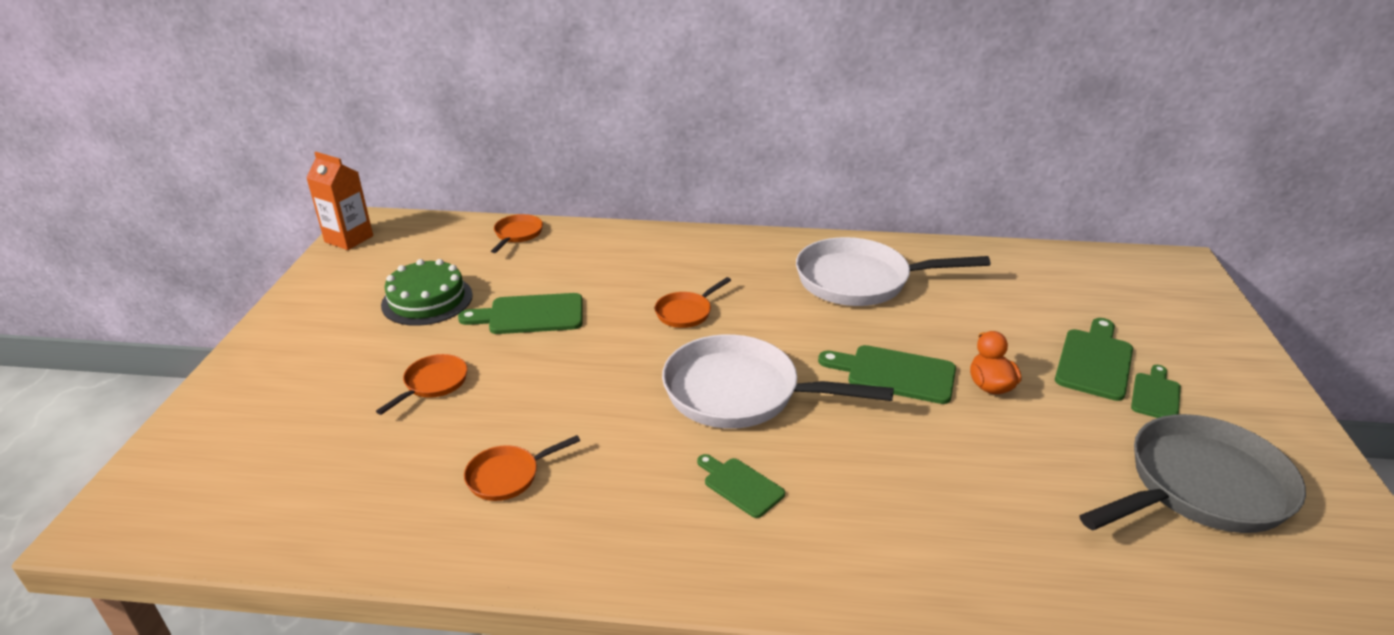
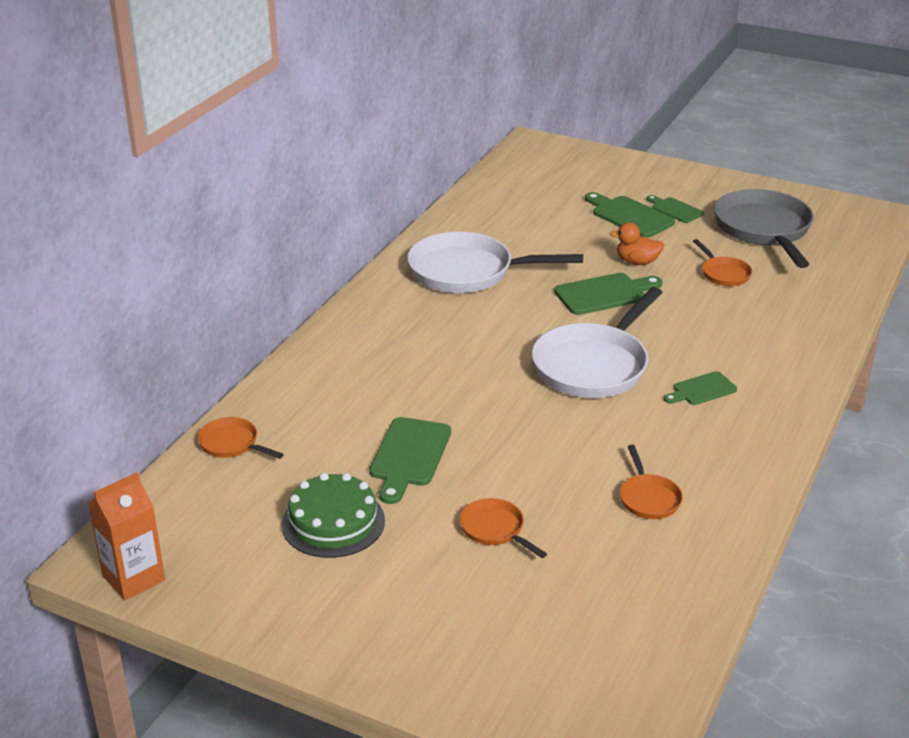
camera: 70 degrees left, 0 degrees up
orange pan [655,277,731,328] -> orange pan moved to [693,239,752,286]
white pan [796,237,990,306] -> white pan turned 75 degrees clockwise [407,232,583,293]
green cutting board [818,345,956,404] -> green cutting board turned 150 degrees counterclockwise [554,273,663,315]

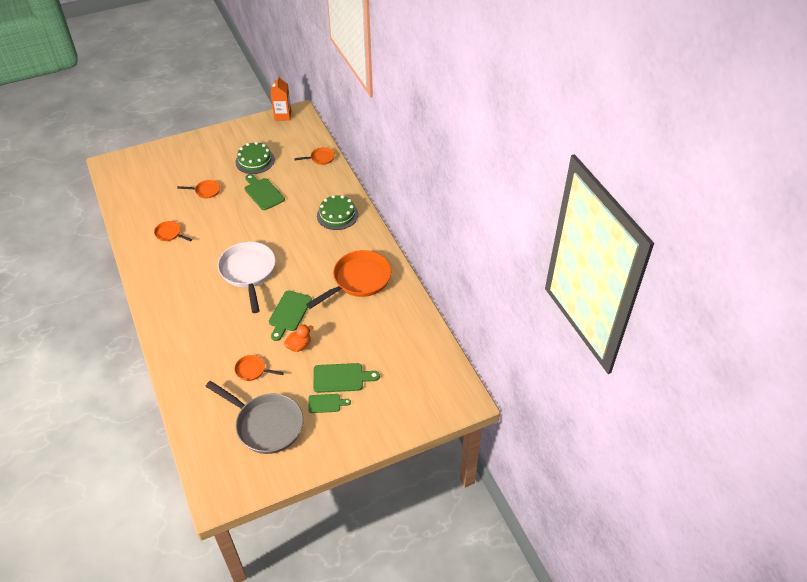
camera: 130 degrees right, 15 degrees up
white pan [407,232,583,293] -> orange pan [306,250,391,309]
green cutting board [664,371,737,405] -> none
none -> green cake [317,195,358,230]

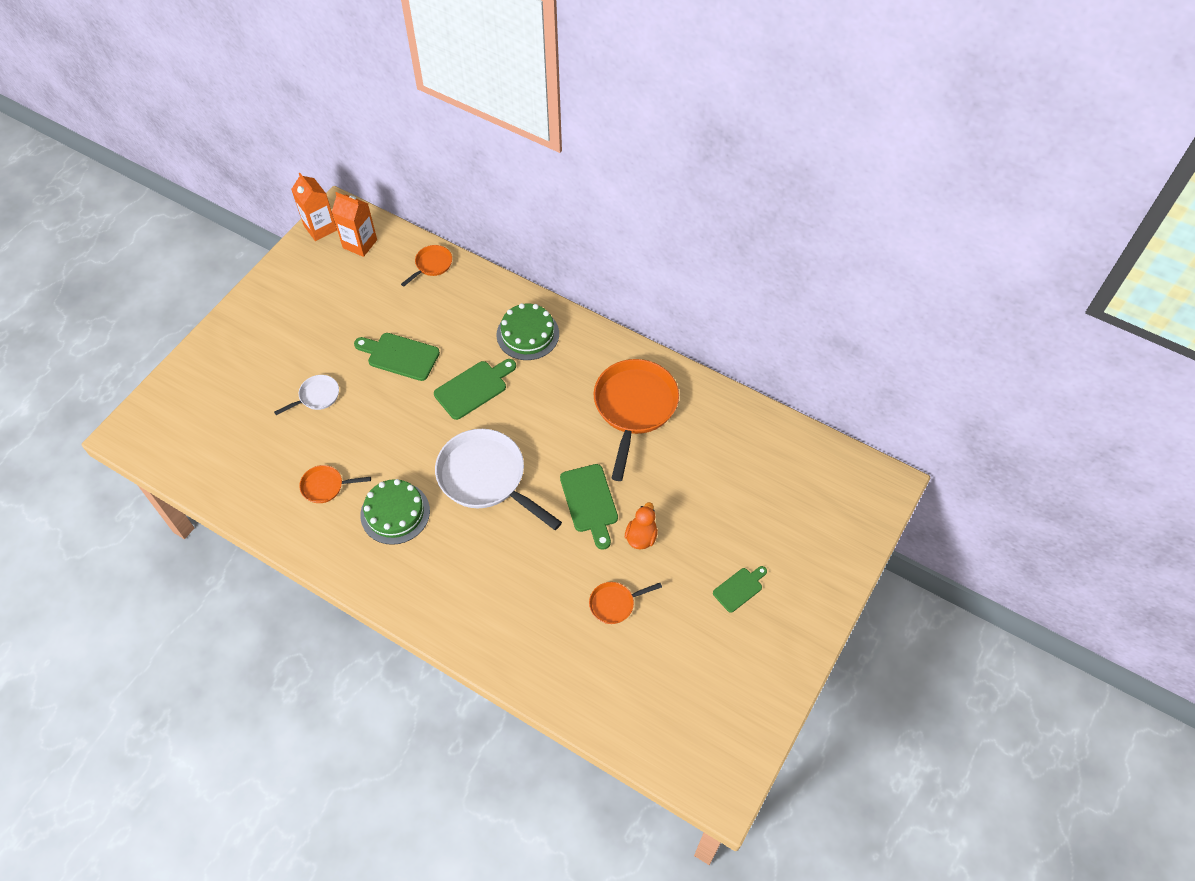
camera: 35 degrees left, 10 degrees up
orange pan [177,180,220,199] -> white pan [274,375,339,415]
grey pan [205,381,303,454] -> none
green cake [236,142,275,174] -> green cake moved to [360,479,430,545]
green cutting board [313,363,380,393] -> green cutting board moved to [434,359,516,420]
none -> orange carton [332,192,377,257]

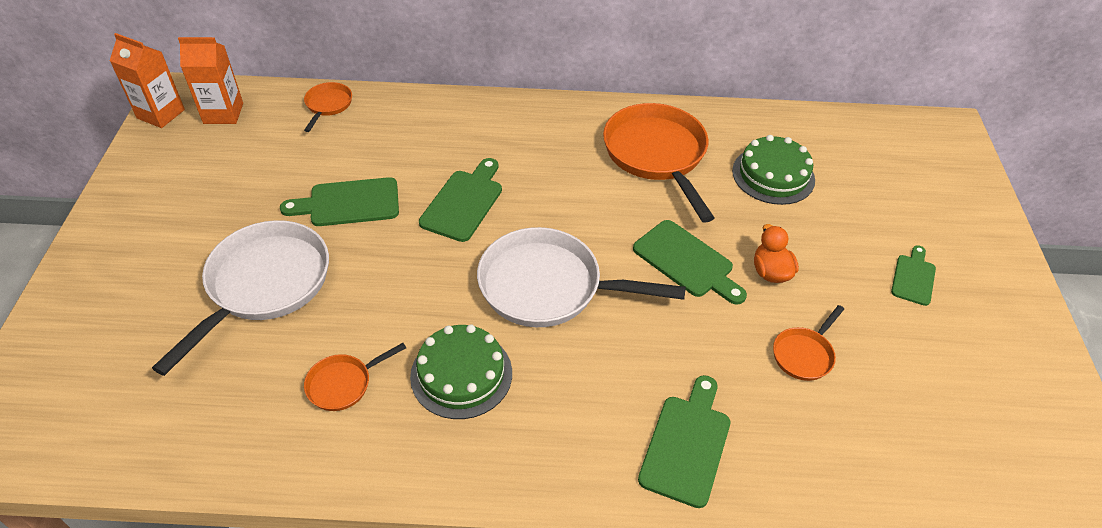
camera: 30 degrees left, 10 degrees down
white pan [274,375,339,415] -> white pan [152,220,329,376], size x2.11
green cake [496,303,559,360] -> green cake moved to [732,135,815,205]
none -> green cutting board [638,375,730,508]

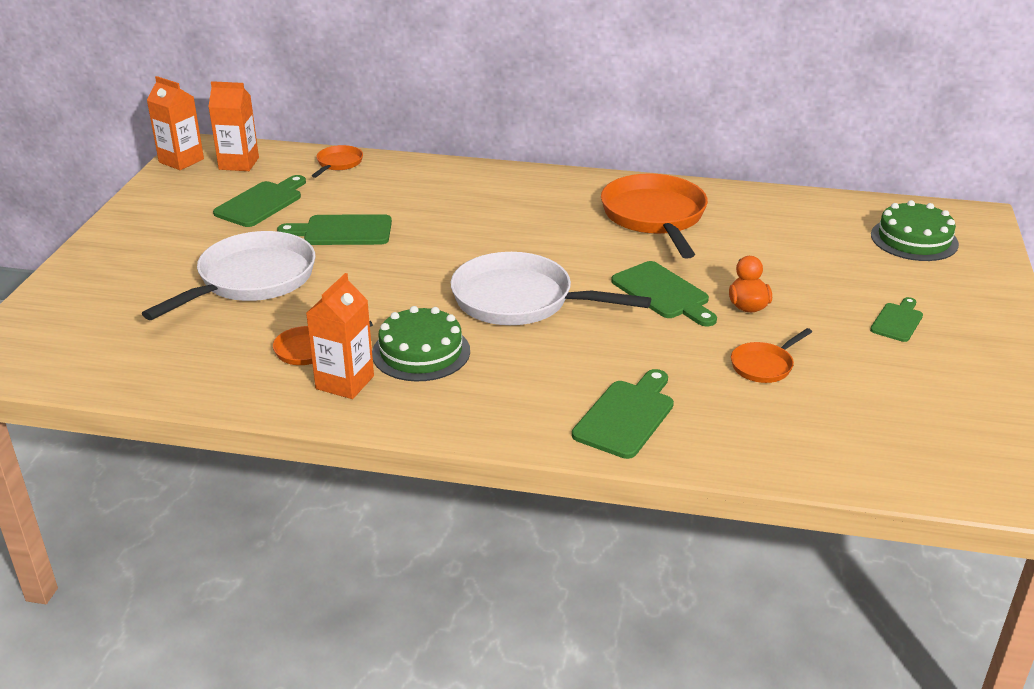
camera: 10 degrees right, 15 degrees down
green cutting board [419,158,502,242] -> green cutting board moved to [213,175,306,227]
green cake [732,135,815,205] -> green cake moved to [871,200,959,261]
none -> orange carton [306,273,374,399]

